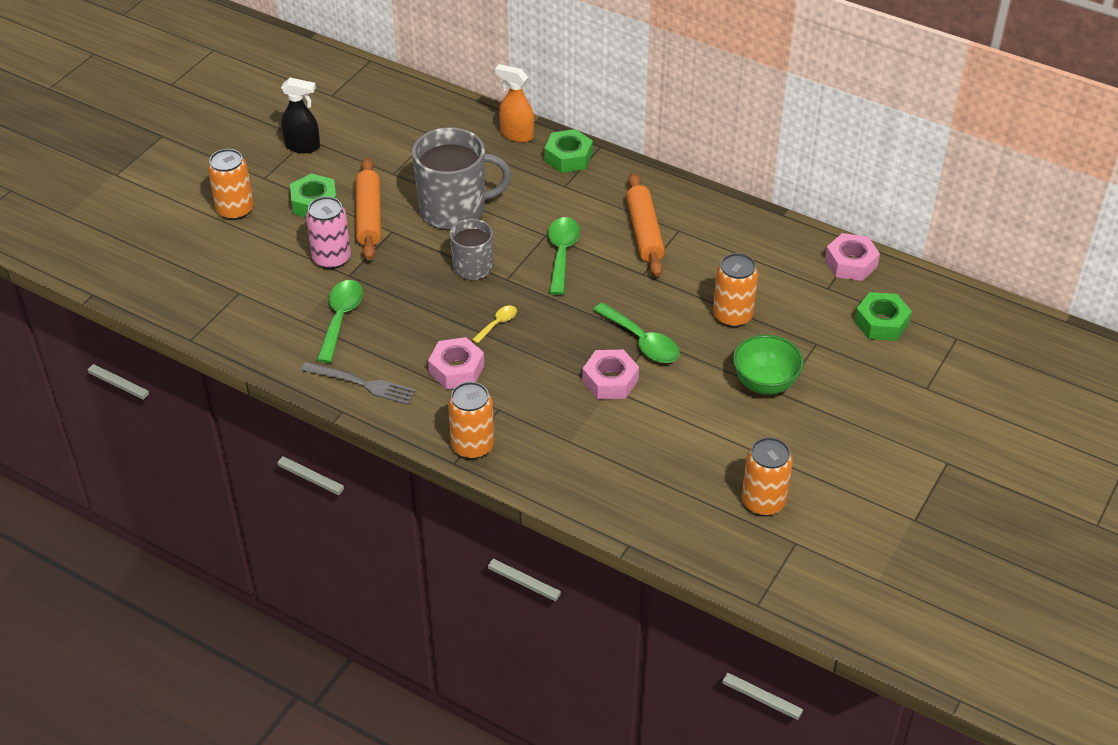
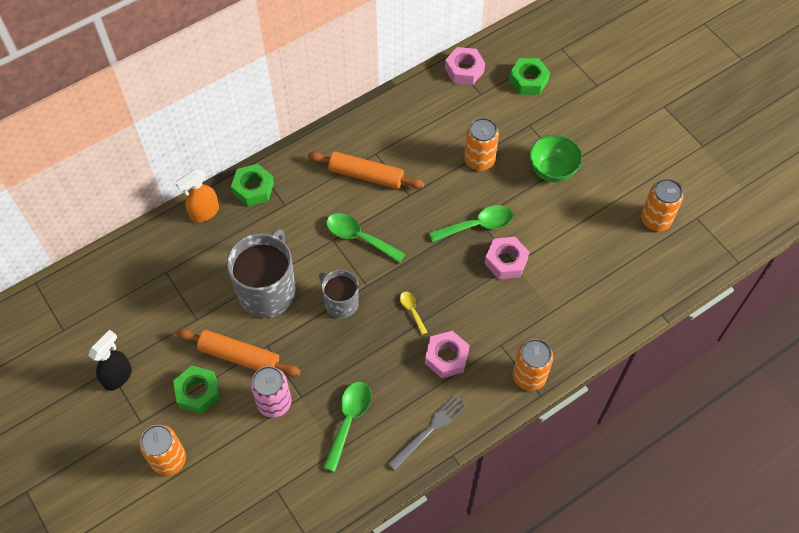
camera: 65 degrees left, 15 degrees up
green spoon [317,280,363,363] -> green spoon turned 75 degrees clockwise [323,382,371,472]

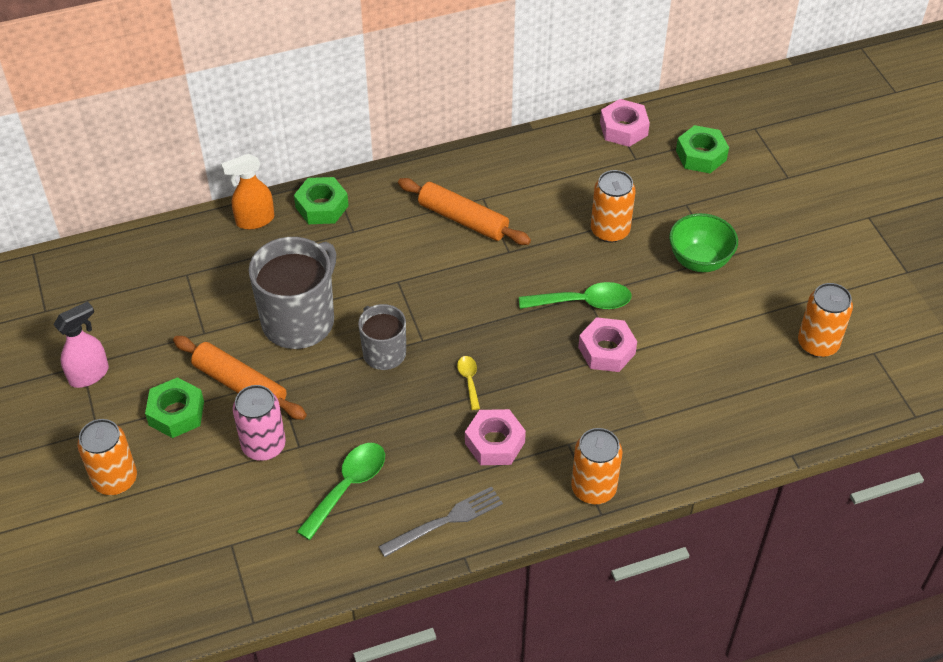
camera: 15 degrees right, 10 degrees down
black spray bottle [88,330,132,391] -> pink spray bottle [53,301,109,388]
green spoon [326,213,405,263] -> none

